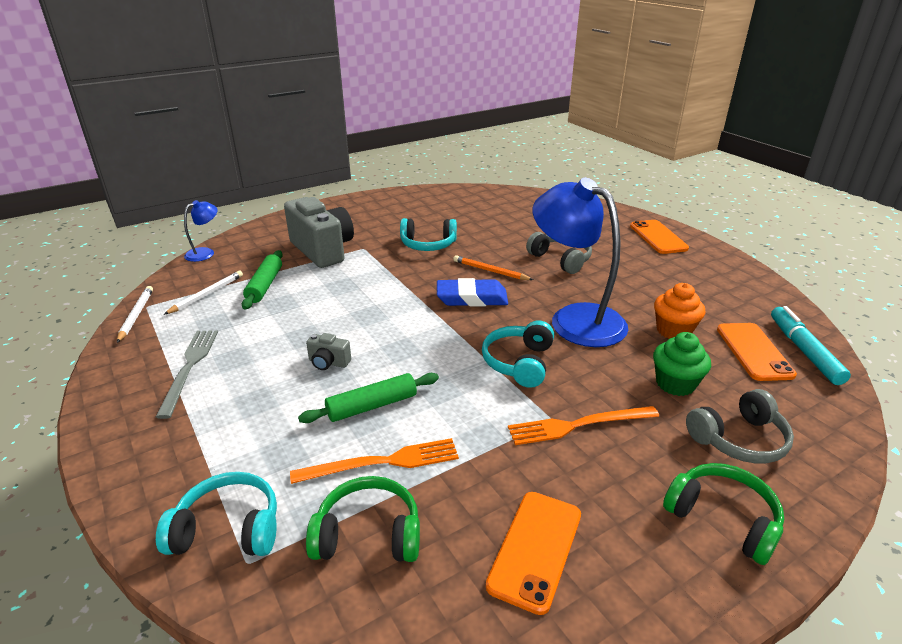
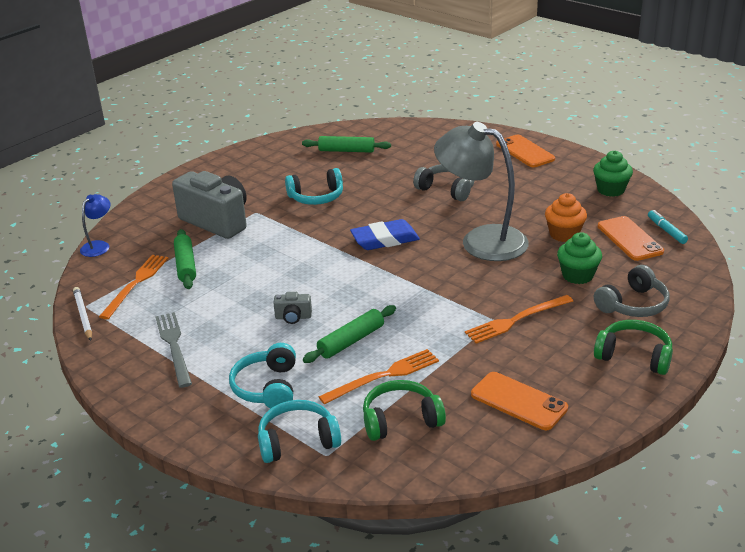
camera: 15 degrees left, 0 degrees up
white pencil [163,271,243,315] -> orange fork [99,255,168,319]
orange pencil [453,255,533,280] -> none
turquoise headphones [482,320,554,388] -> turquoise headphones moved to [229,343,296,409]
orange phone [486,492,581,615] -> orange phone turned 60 degrees counterclockwise [471,372,568,430]
blue lamp [532,178,628,347] -> grey lamp [434,122,529,261]
turquoise marker [771,306,851,385] -> turquoise marker [648,210,688,244], size x0.62
none -> green rolling pin [302,136,391,153]
none -> green cupcake [593,150,633,197]

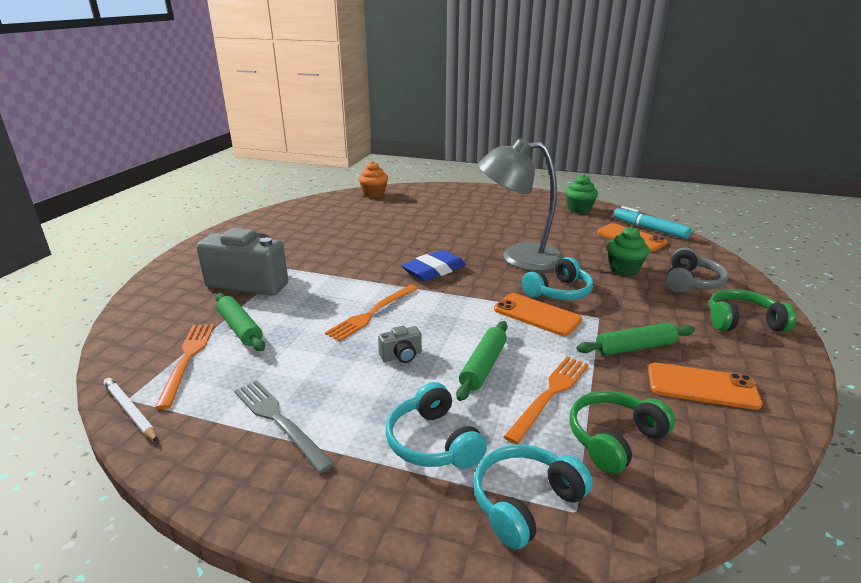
camera: 25 degrees left, 5 degrees down
blue lamp [80,194,110,257] -> none
turquoise headphones [285,168,343,205] -> turquoise headphones moved to [522,257,593,300]
green rolling pin [302,136,391,153] -> green rolling pin moved to [576,322,695,356]
grey headphones [413,164,474,201] -> none
orange fork [465,295,573,343] -> orange fork moved to [325,285,418,341]
orange phone [496,135,555,167] -> orange phone moved to [494,293,582,336]
orange cupcake [545,193,587,242] -> orange cupcake moved to [358,161,388,198]
turquoise marker [648,210,688,244] -> turquoise marker [613,206,691,239], size x1.61

